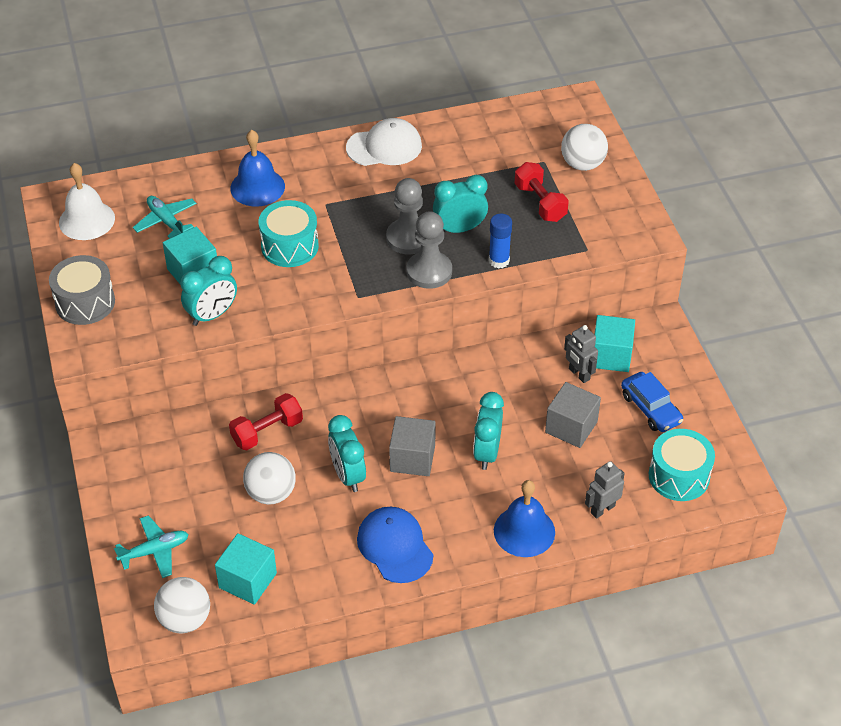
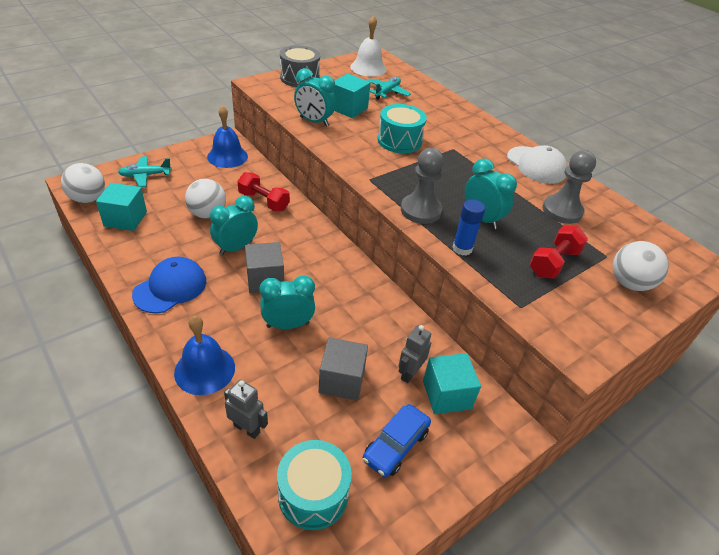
camera: 65 degrees right, 5 degrees down
turquoise plane [114,515,189,578] -> turquoise plane turned 120 degrees clockwise [118,156,172,187]
blue bell [230,130,285,207] -> blue bell moved to [207,105,248,168]
grey pawn [386,178,423,254] -> grey pawn moved to [542,150,596,224]

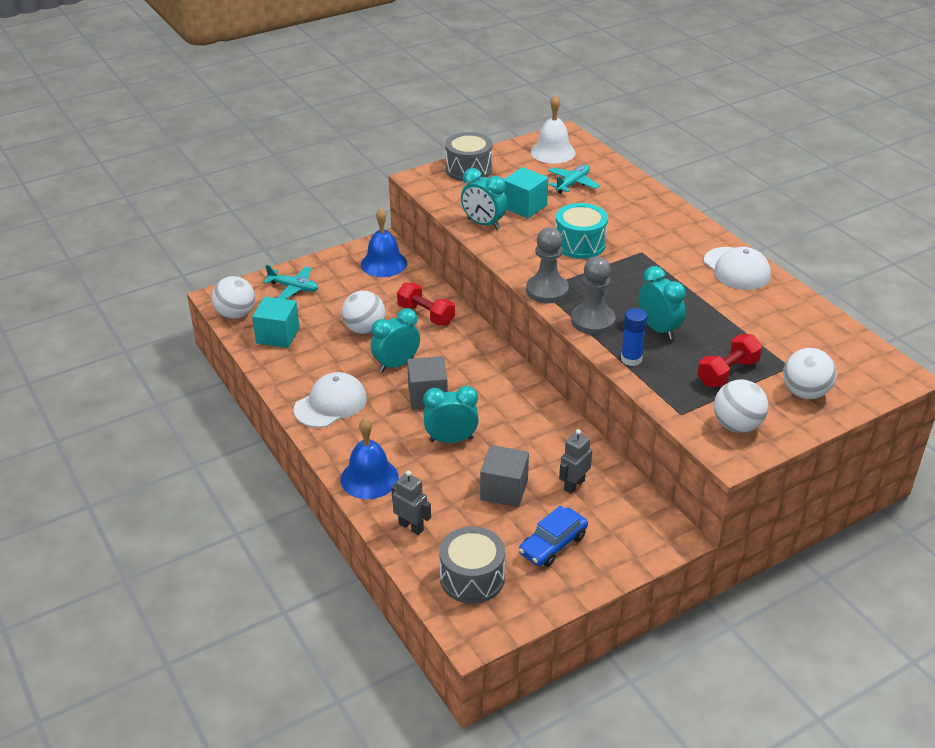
camera: 10 degrees right, 5 degrees down
turquoise plane [118,156,172,187] -> turquoise plane turned 150 degrees counterclockwise [264,265,318,299]
blue cap [132,257,206,313] -> white cap [294,372,367,428]
turquoise drum [277,440,352,530] -> grey drum [439,526,505,604]
turquoise cube [423,353,481,414] -> none
grey pawn [542,150,596,224] -> grey pawn moved to [526,227,569,303]
none -> white ball [714,380,768,433]

